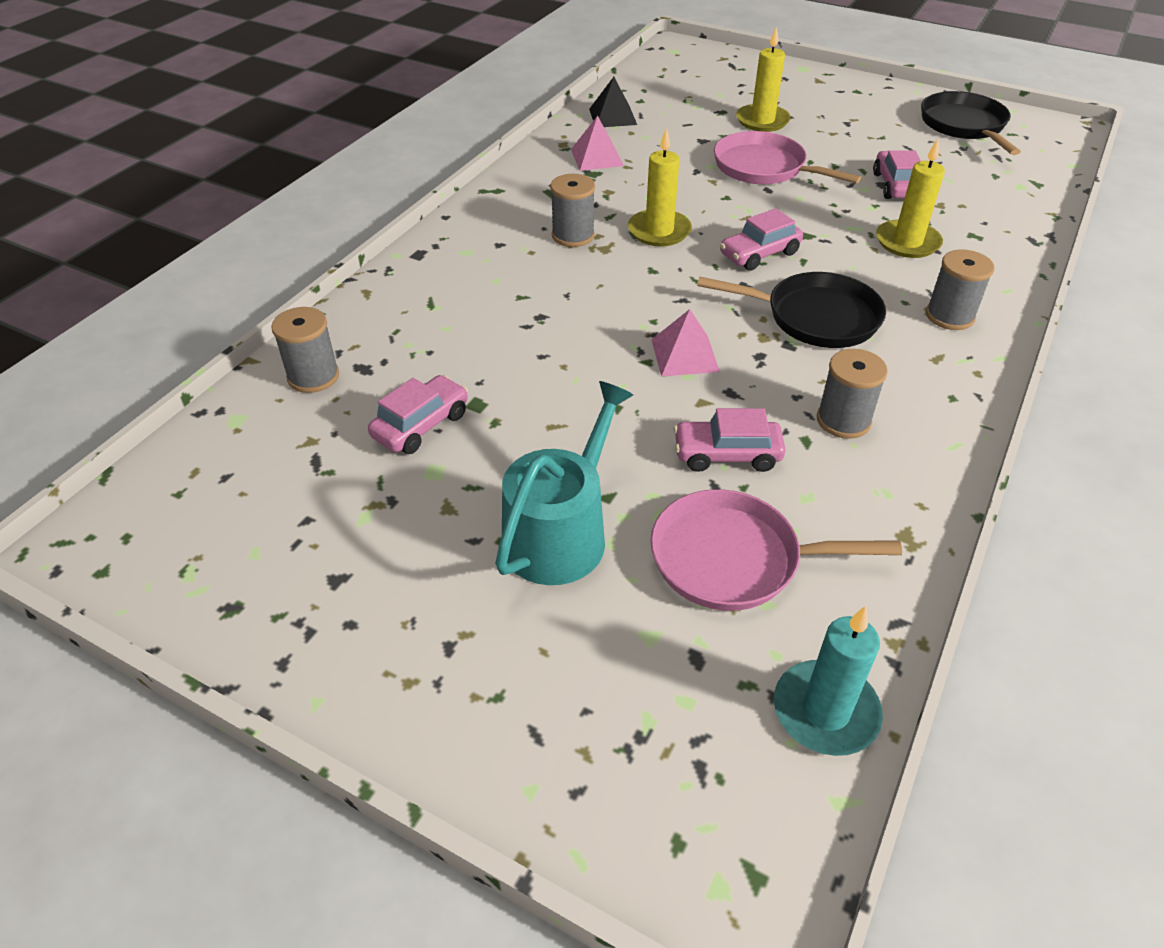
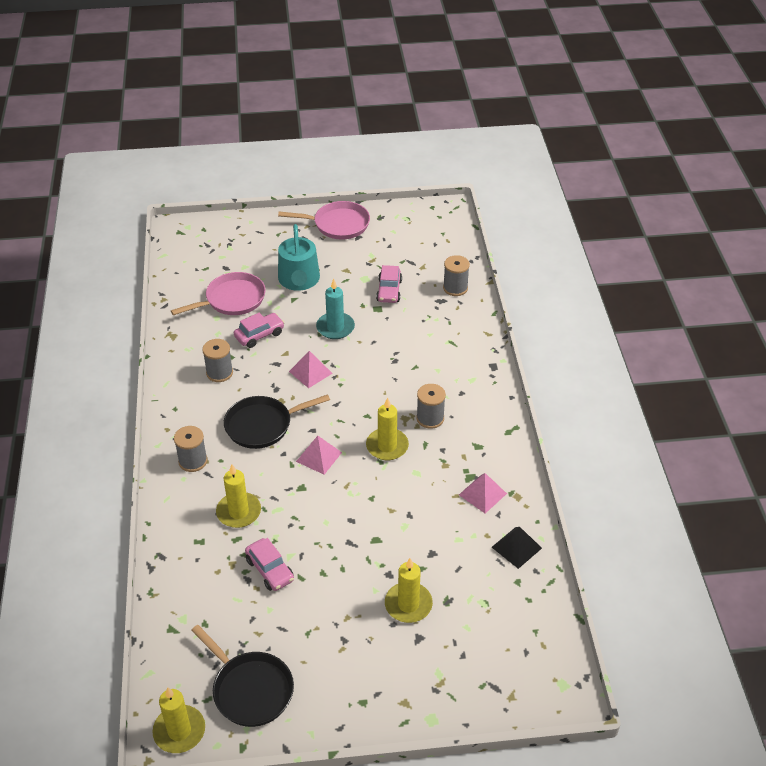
camera: 145 degrees right, 0 degrees up
pink pan [714,131,861,184] -> pink pan moved to [278,201,370,239]
pink car [720,208,803,271] -> pink pyramid [296,436,342,475]
turquoise candle [774,606,883,756] -> turquoise candle moved to [316,279,355,339]
none -> yellow candle [152,687,205,753]

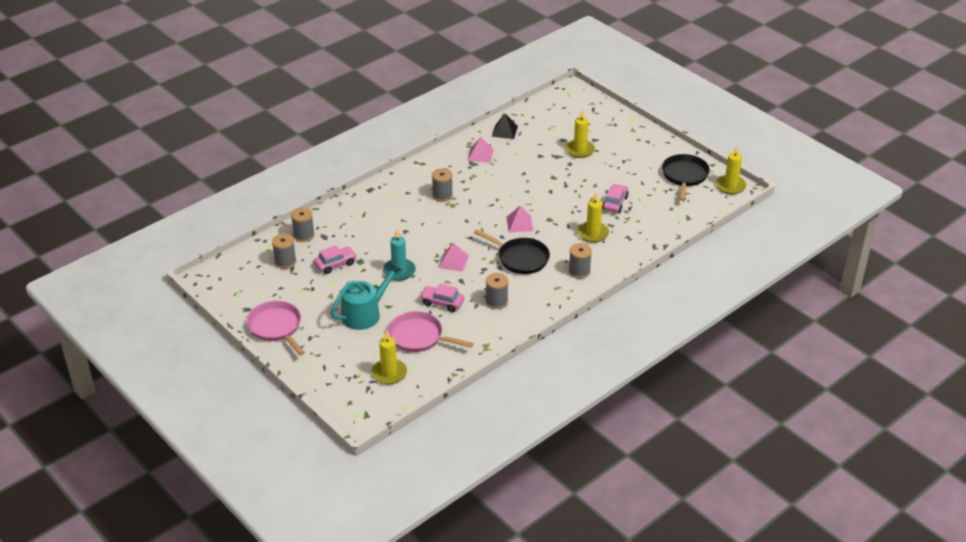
camera: 125 degrees left, 5 degrees down
yellow candle [366,397,409,460] -> yellow candle moved to [371,330,407,384]
none -> grey spool [272,234,296,269]

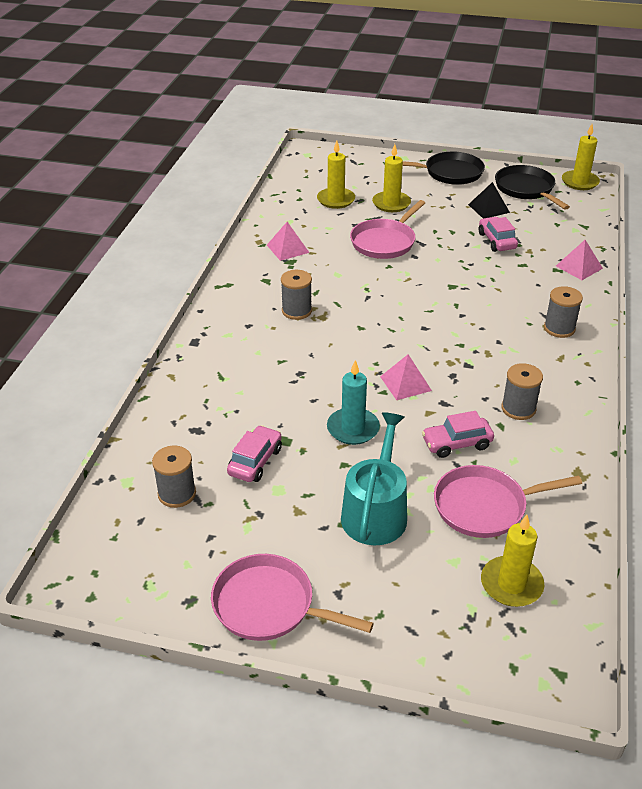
camera: 35 degrees left, 0 degrees up
grey spool [291,207,315,242] -> none
black pan [474,229,550,274] -> black pan moved to [403,152,485,185]
black pyramid [492,114,518,139] -> black pyramid moved to [468,182,510,218]
pink pyramid [507,206,533,232] -> pink pyramid moved to [556,240,603,280]
yellow candle [577,193,609,243] -> yellow candle moved to [317,140,355,209]
none -> pink pan [350,200,425,259]

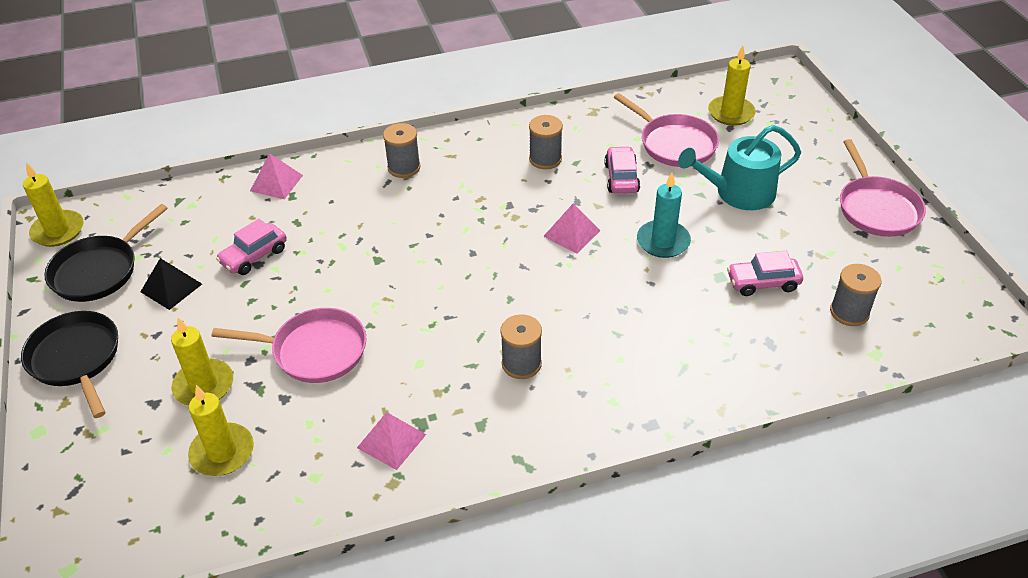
camera: 120 degrees left, 5 degrees up
pink car [422,411,494,458] -> pink car turned 135 degrees counterclockwise [604,146,640,194]

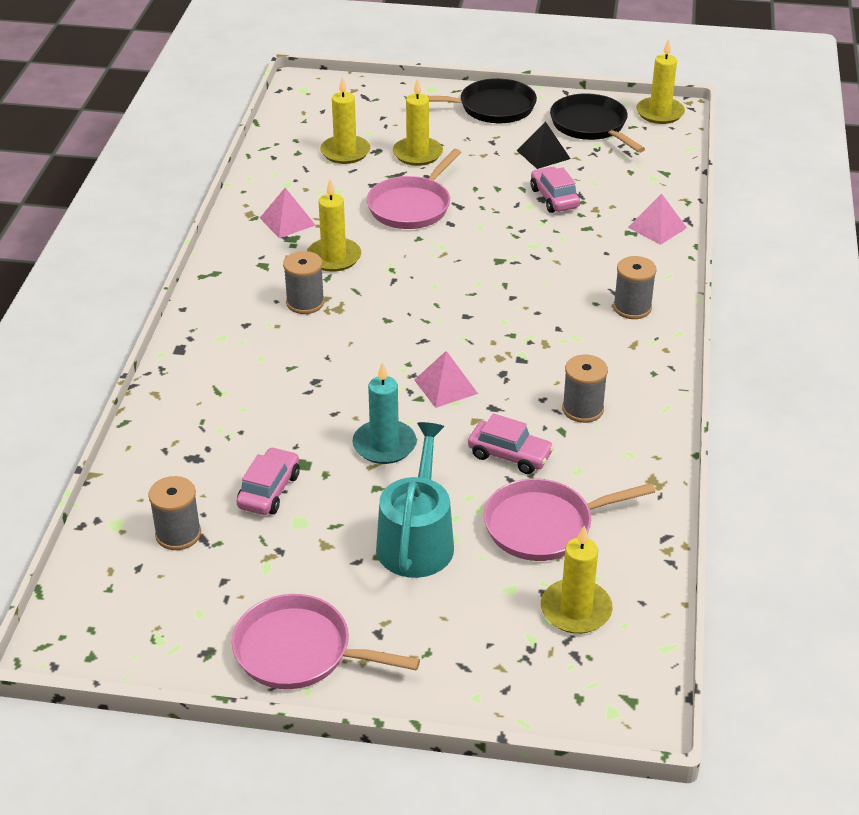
camera: 115 degrees right, 5 degrees down
none -> yellow candle [307,179,361,272]

